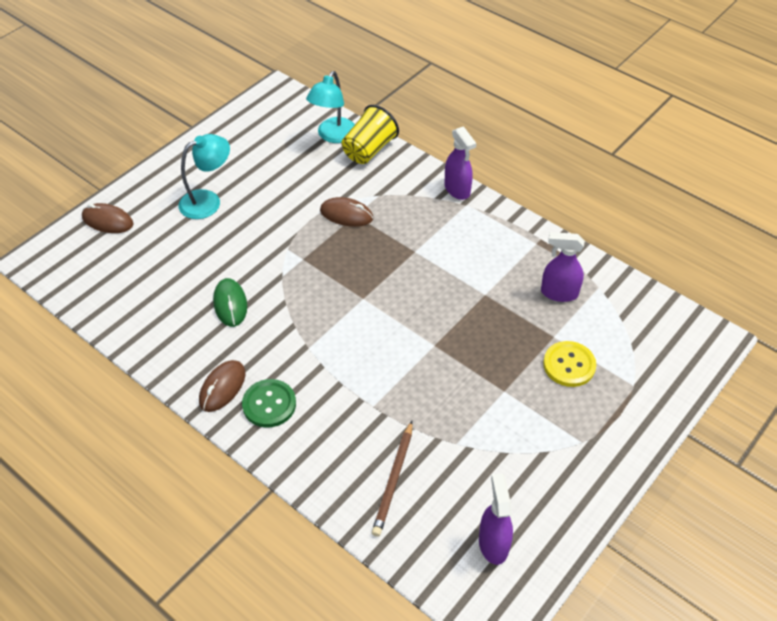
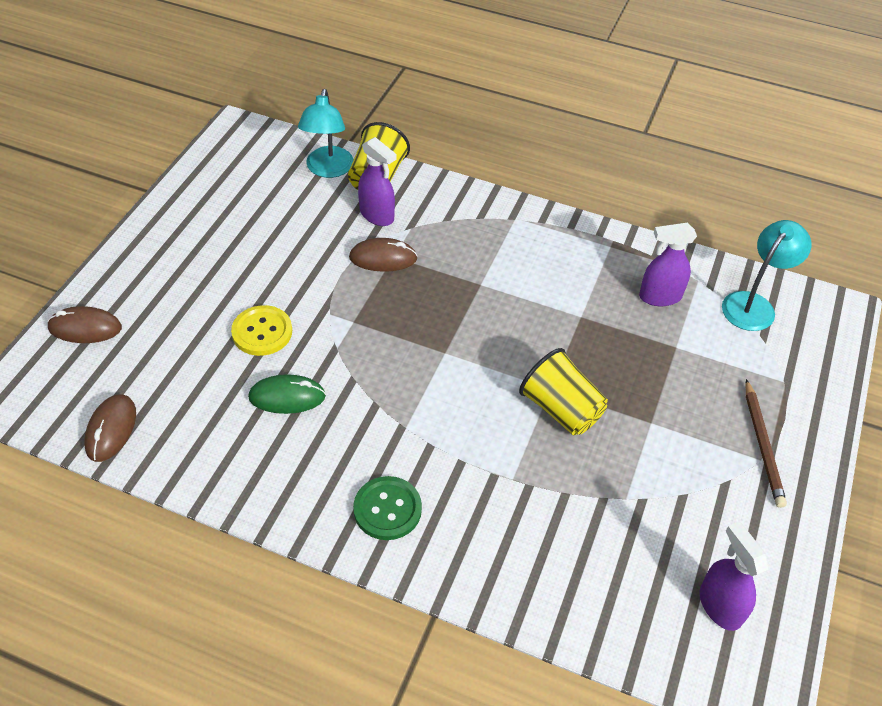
camera: 20 degrees left, 0 degrees up
turquoise lamp [178,134,230,219] -> turquoise lamp moved to [722,220,811,331]
brown mouse [199,360,246,412] -> brown mouse moved to [84,394,136,462]
green mouse [213,278,247,327] -> green mouse turned 60 degrees counterclockwise [248,374,326,414]
brown pencil [372,421,412,537] -> brown pencil moved to [746,379,787,508]
purple spray bottle [444,126,476,200] -> purple spray bottle moved to [358,137,397,226]
yellow button [543,341,596,387] -> yellow button moved to [231,305,292,356]
none -> yellow cup [519,348,608,435]

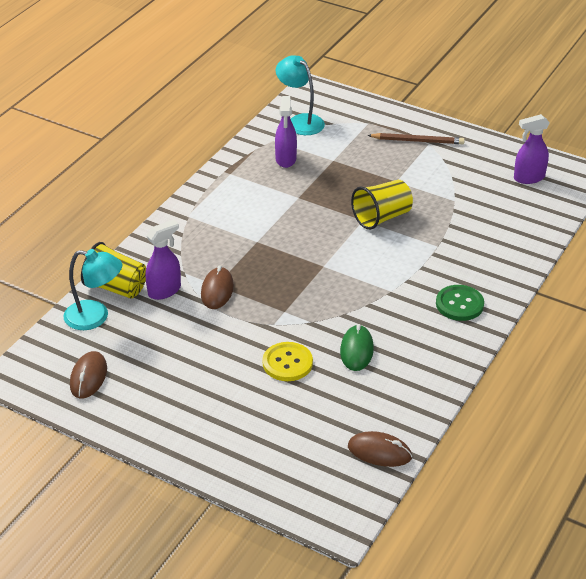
camera: 80 degrees left, 10 degrees down
brown mouse [47,306,122,343] -> brown mouse moved to [70,351,107,399]

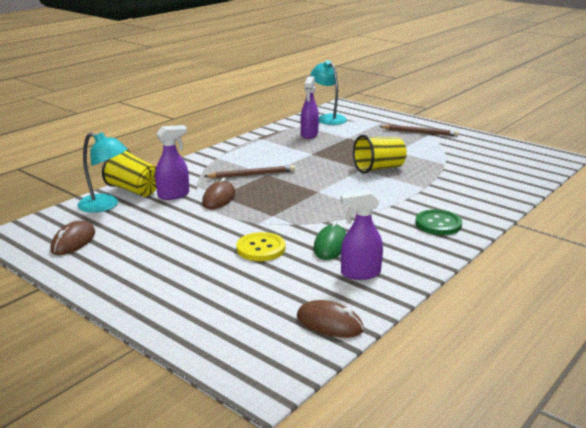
camera: 10 degrees right, 15 degrees down
purple spray bottle [514,114,549,184] -> purple spray bottle moved to [341,190,383,280]
none -> brown pencil [203,165,295,178]

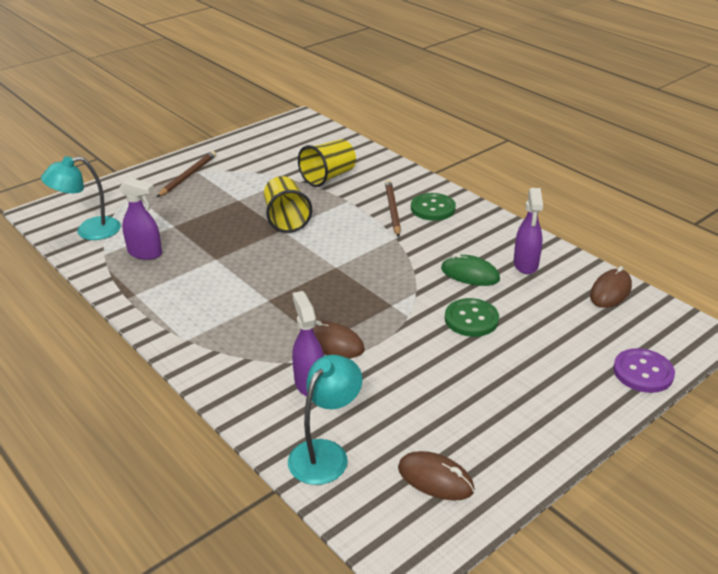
camera: 80 degrees left, 10 degrees up
yellow cup [102,150,157,197] -> yellow cup moved to [298,139,356,187]
brown pencil [203,165,295,178] -> brown pencil moved to [385,180,401,237]
yellow button [236,232,285,261] -> green button [445,298,499,337]
none -> purple button [613,348,675,393]

